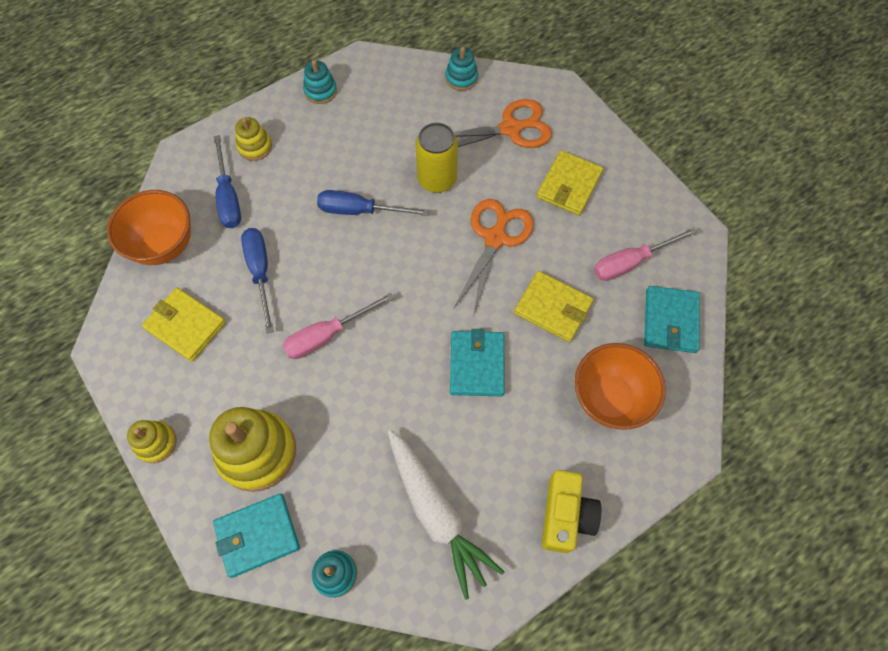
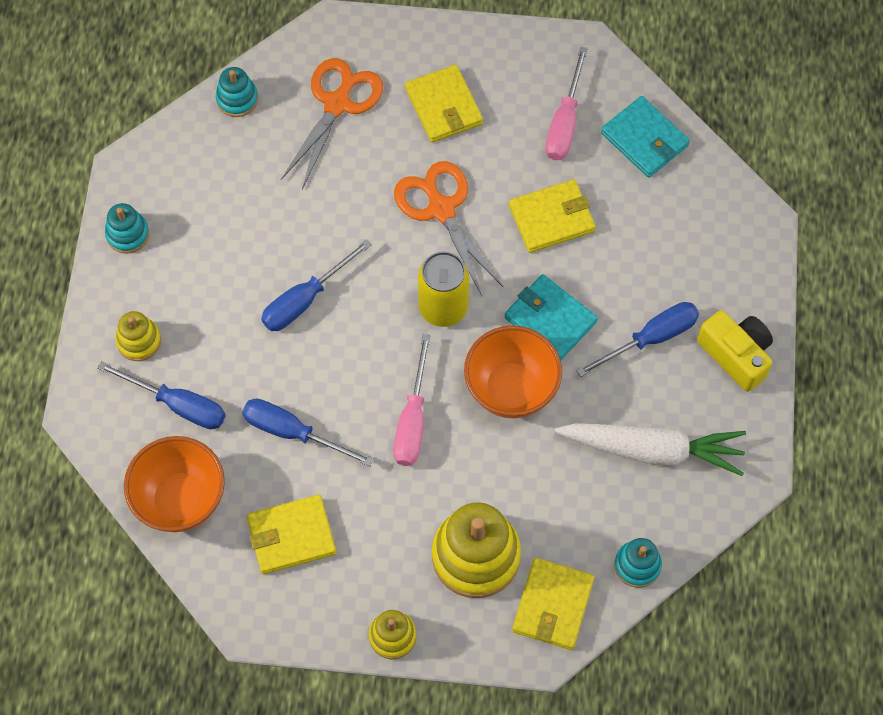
camera: 50 degrees left, 0 degrees up
turquoise wallet [213,494,300,578] -> yellow wallet [512,558,595,650]
yellow can [415,122,458,193] -> yellow can moved to [418,251,469,327]
orange bowl [575,343,666,430] -> orange bowl moved to [464,325,562,418]
none -> blue screwdriver [576,302,699,377]

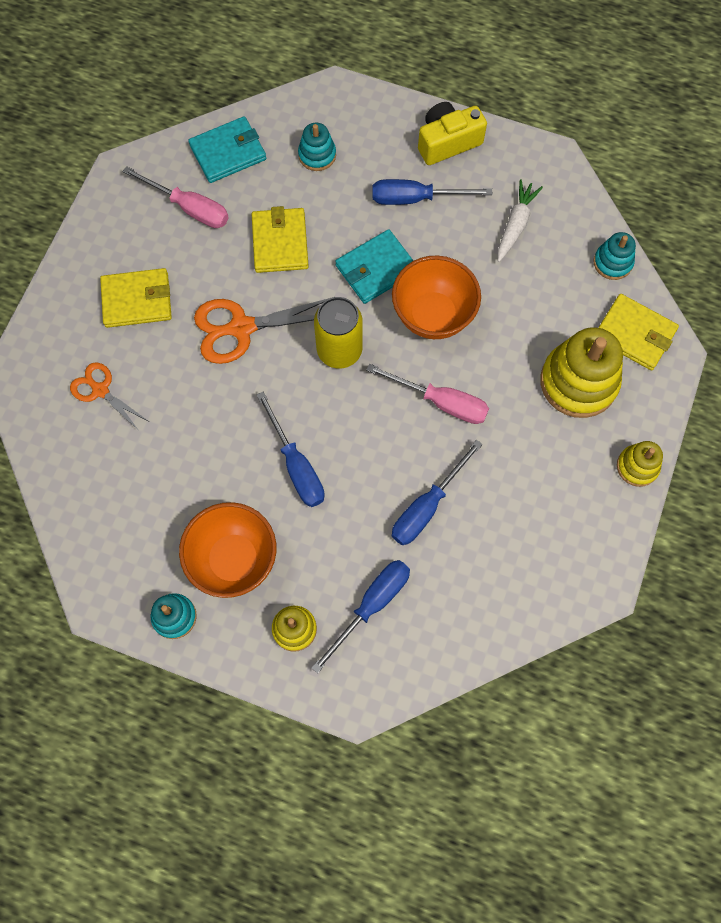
camera: 75 degrees left, 5 degrees up
orange bowl [124,436,225,532] -> orange bowl moved to [179,502,276,598]
turquoise stacking toy [216,67,258,117] -> turquoise stacking toy moved to [298,123,336,171]
yellow wallet [247,495,336,574] -> none
orange scissors [281,58,383,189] -> orange scissors [70,362,148,431], size x0.61
white carrot [554,423,746,476] -> white carrot [498,179,543,262], size x0.60
blue screwdriver [576,302,699,377] -> blue screwdriver turned 75 degrees counterclockwise [373,179,493,205]

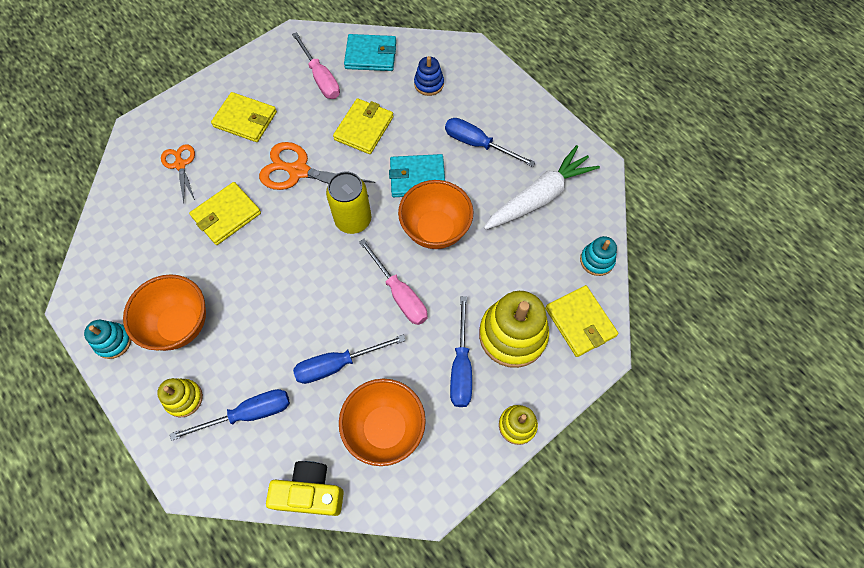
camera: 30 degrees right, 5 degrees down
blue screwdriver [257,392,325,507] -> blue screwdriver moved to [450,296,472,407]
turquoise stacking toy [298,123,336,171] -> blue stacking toy [414,56,444,96]
yellow camera [418,102,487,165] -> yellow camera moved to [266,461,344,516]
white carrot [498,179,543,262] -> white carrot [484,145,600,230], size x1.68
none -> yellow wallet [189,182,261,245]
none -> orange bowl [339,379,426,466]

